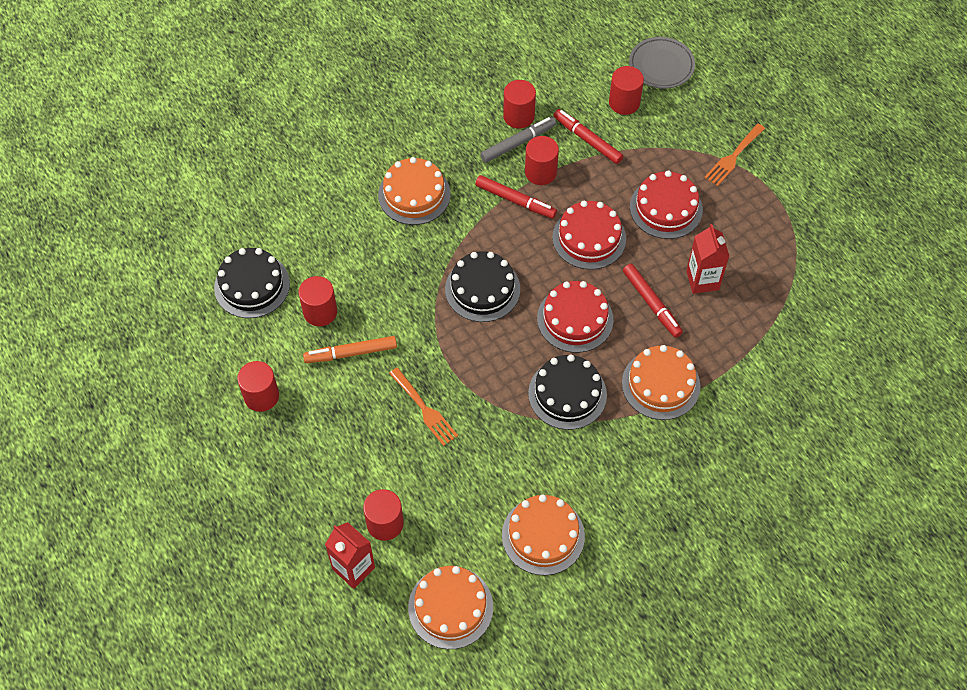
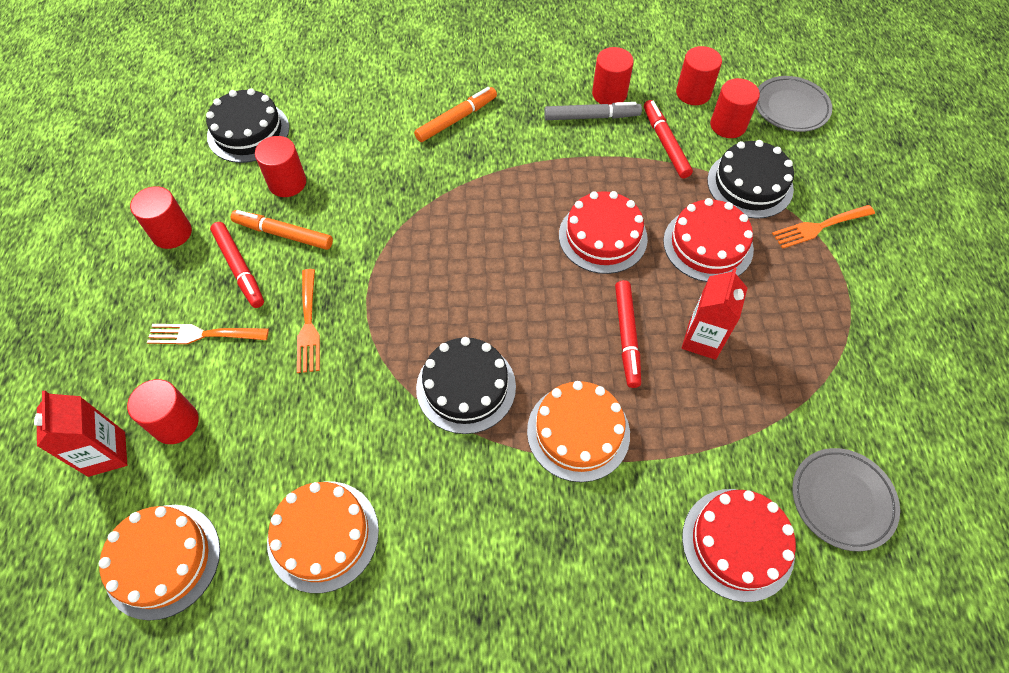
camera: 30 degrees right, 0 degrees up
orange cake [378,157,451,225] -> orange marker [414,87,497,142]
black cake [445,251,520,322] -> black cake moved to [707,140,794,219]
red marker [475,175,557,219] -> red marker moved to [210,222,264,308]
red cylinder [525,136,559,185] -> red cylinder moved to [676,46,722,105]
red cake [537,281,613,353] -> red cake moved to [682,489,796,602]
none -> orange fork [147,324,269,344]
none -> grey plate [793,448,900,551]

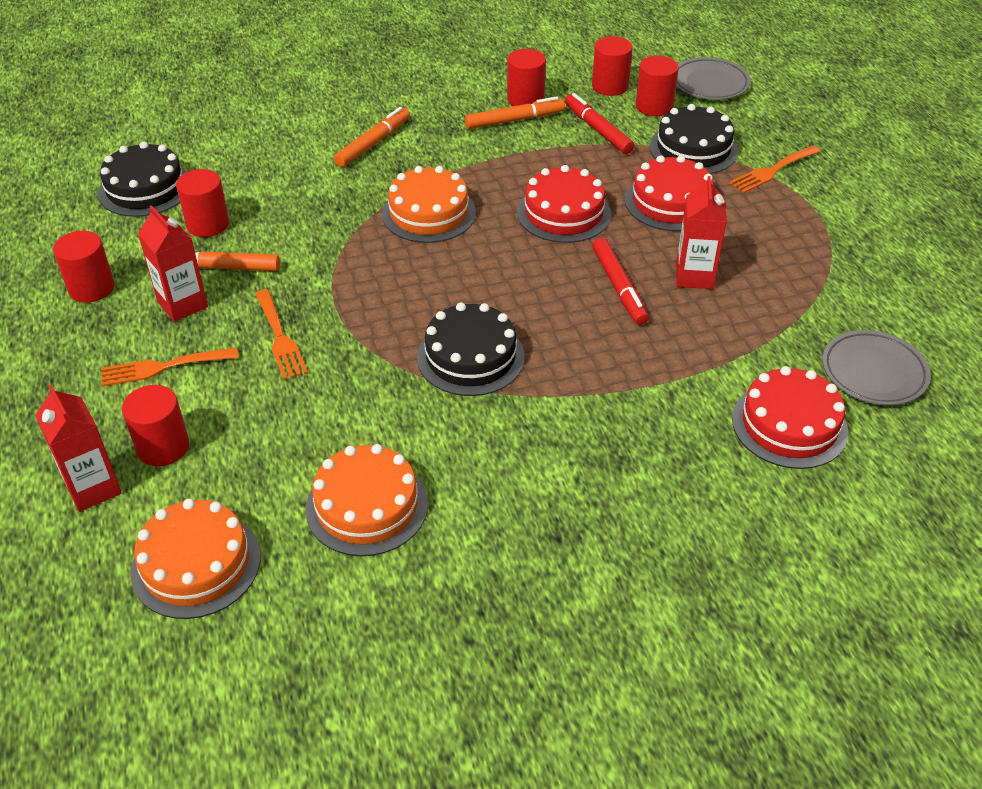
camera: 15 degrees left, 15 degrees down
red marker [210,222,264,308] -> red carton [138,205,208,322]
orange cake [527,381,630,482] -> orange cake moved to [382,166,476,243]
grey marker [544,102,642,120] -> orange marker [465,96,565,129]

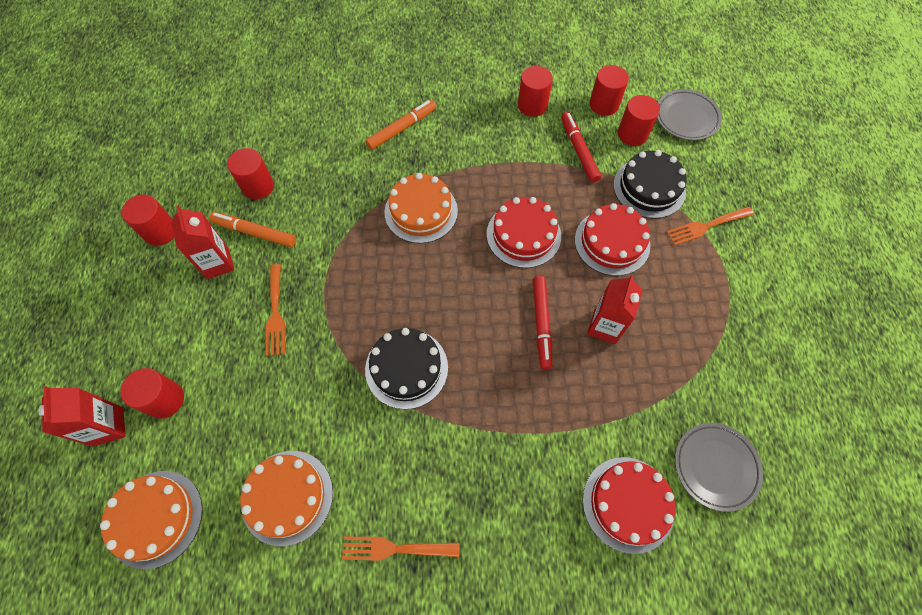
camera: 15 degrees right, 20 degrees up
black cake [98,142,187,217] -> none
orange fork [101,348,239,386] -> orange fork moved to [342,536,460,561]
orange marker [465,96,565,129] -> none

